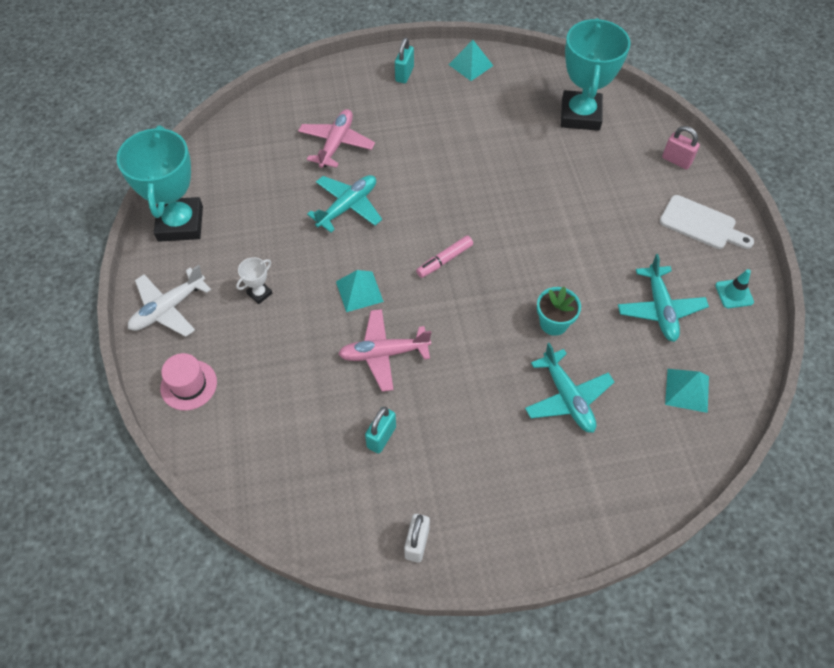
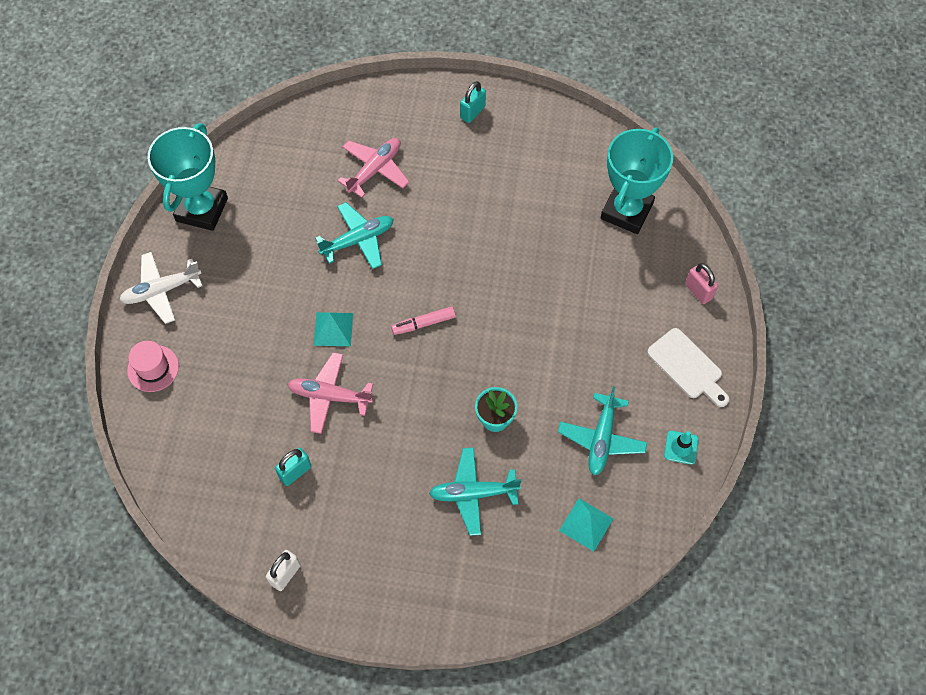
camera: 20 degrees right, 5 degrees up
white trophy [236,257,272,304] -> none
turquoise pyramid [448,40,493,81] -> none
turquoise plane [525,343,614,433] -> turquoise plane turned 90 degrees clockwise [429,447,521,536]

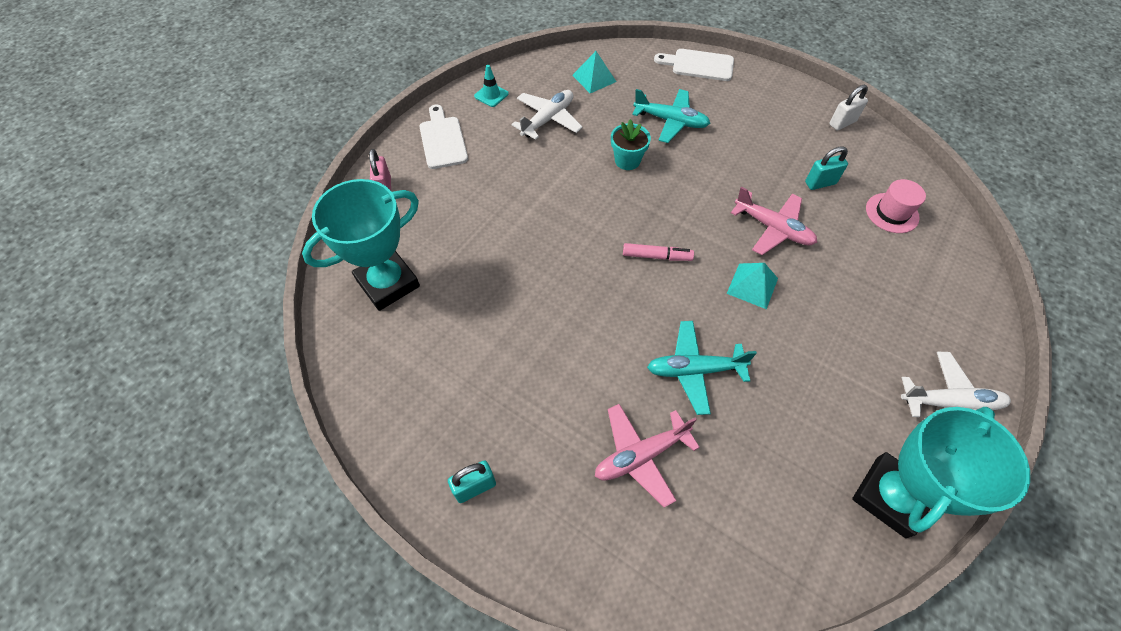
camera: 155 degrees left, 5 degrees down
pink hat [127,341,179,392] -> pink hat moved to [866,179,926,233]
turquoise plane [558,386,647,475] -> white plane [511,90,583,140]
none -> white cutting board [654,49,734,81]

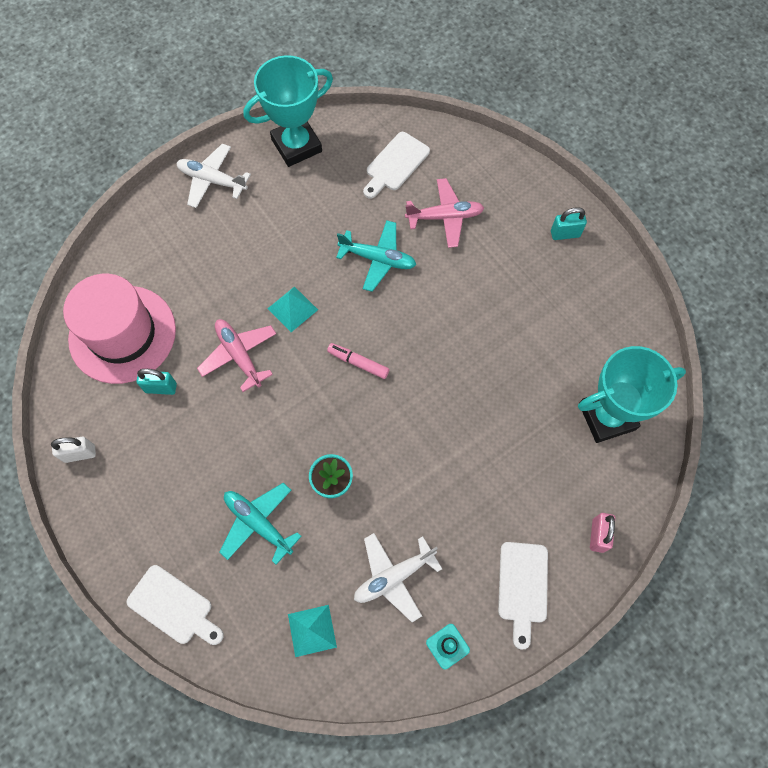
camera: 160 degrees left, 10 degrees up
pink hat [866,179,926,233] -> pink hat [63,274,176,384], size x2.14
none -> white cutting board [363,132,430,198]

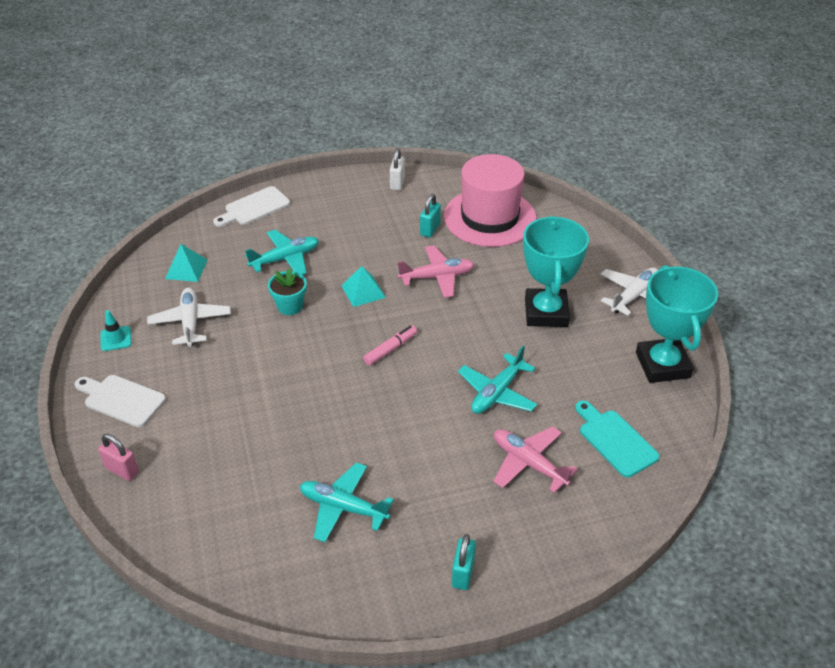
camera: 110 degrees right, 25 degrees down
turquoise pyramid [267,286,318,332] -> turquoise pyramid moved to [341,266,386,307]
white cutting board [363,132,430,198] -> turquoise cutting board [575,400,660,478]
pink plane [405,178,484,248] -> pink plane turned 120 degrees clockwise [493,426,578,493]
turquoise trophy [578,346,686,443] -> turquoise trophy moved to [523,216,589,327]
none -> turquoise plane [300,462,394,542]

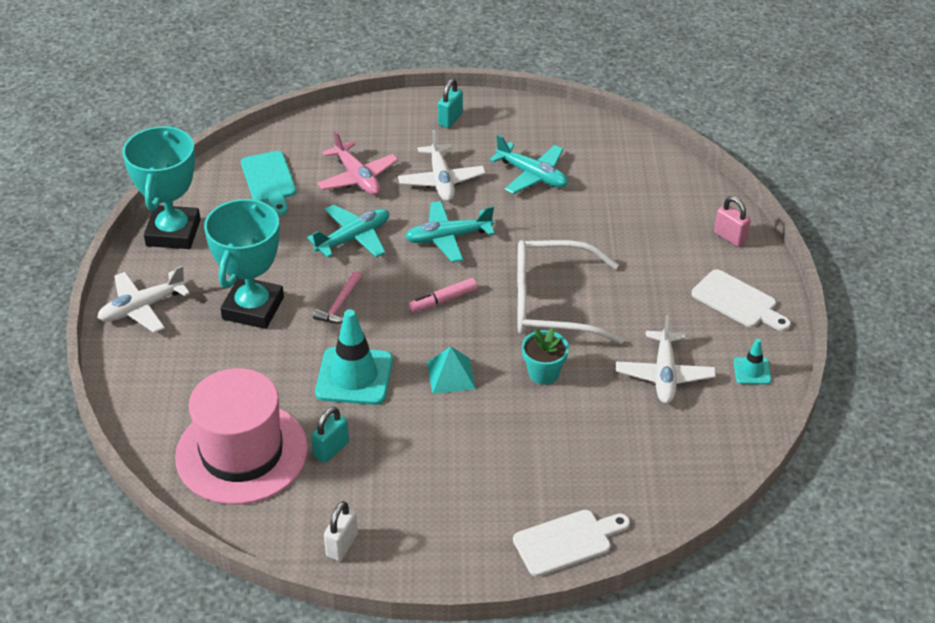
camera: 165 degrees left, 0 degrees up
turquoise pyramid [165,244,207,282] -> none
turquoise plane [245,230,319,275] -> turquoise plane moved to [405,201,495,262]
pink plane [398,245,475,298] -> turquoise traffic cone [315,309,393,405]
none -> pink hammer [313,271,362,324]
none -> white plane [398,130,485,201]
none -> white glasses [517,240,624,344]

